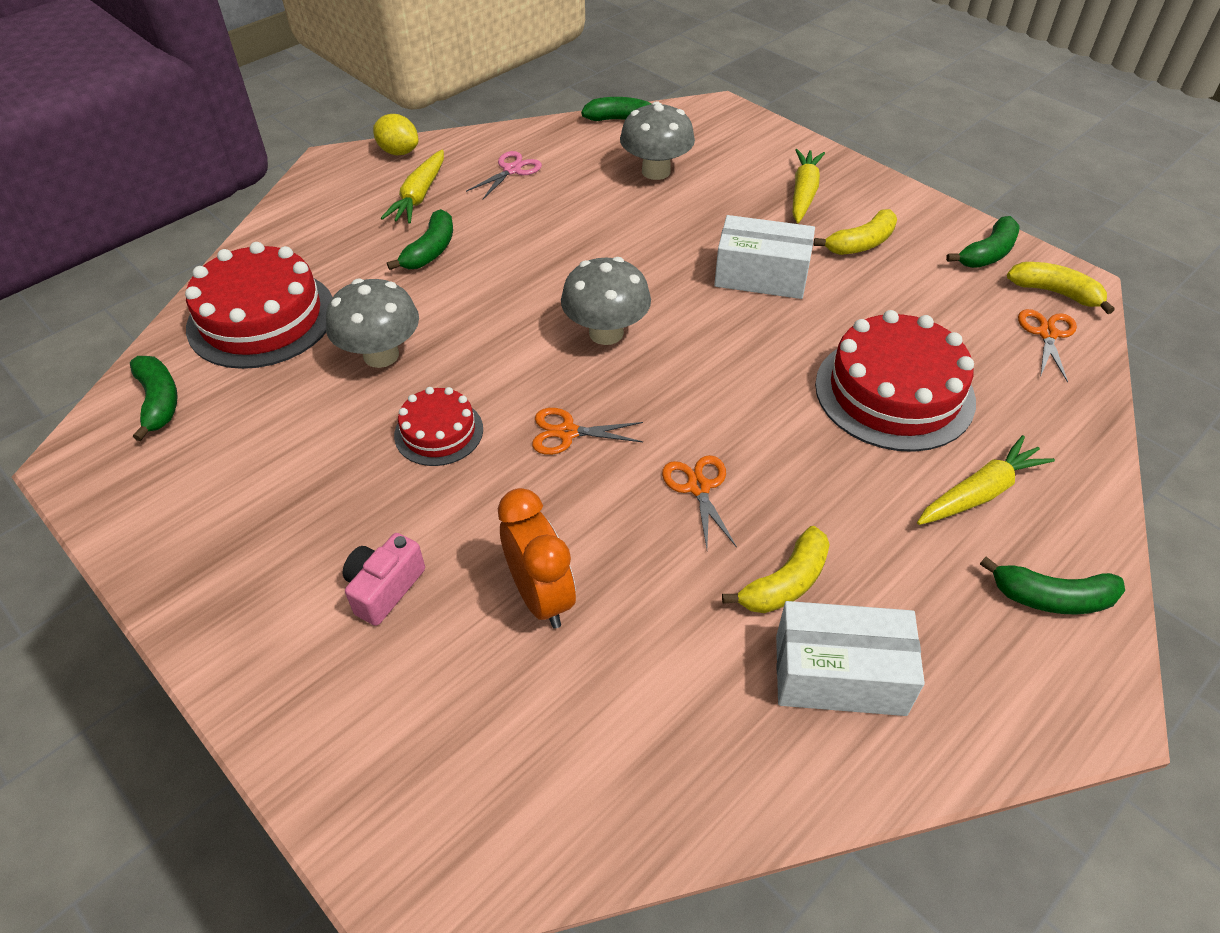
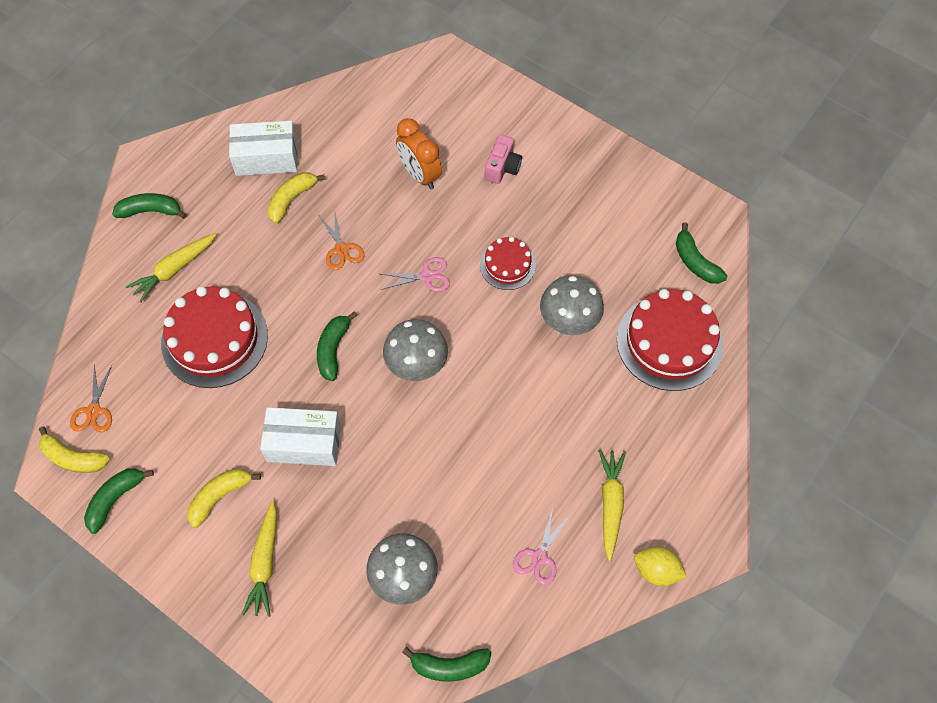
camera: 170 degrees right, 15 degrees up
green banana [387,209,453,270] -> green banana moved to [317,311,357,381]
orange scissors [532,408,643,455] -> pink scissors [380,257,450,292]

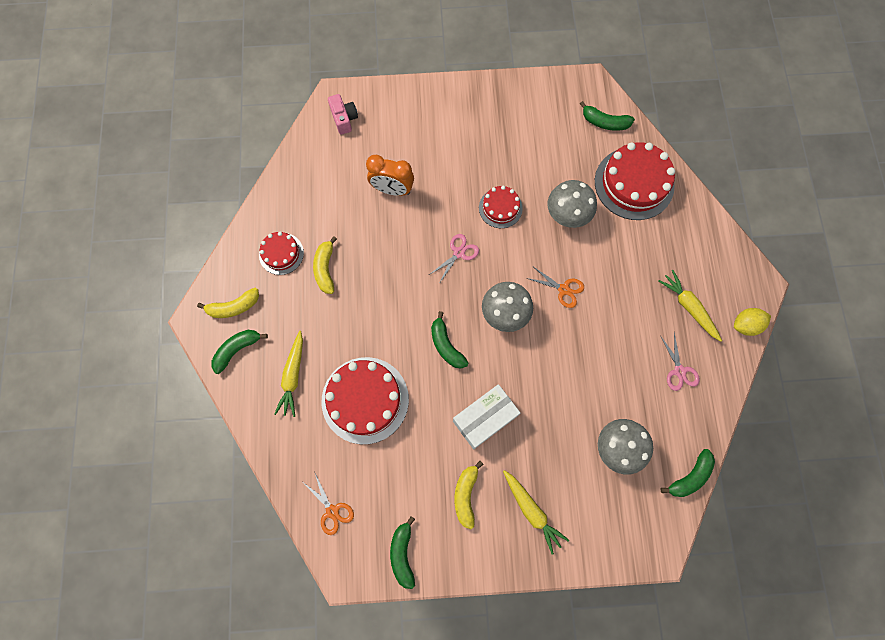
camera: 40 degrees left, 10 degrees up
yellow banana [39,426,110,473] -> yellow banana moved to [197,288,259,318]
white box [229,121,298,176] -> red cake [259,232,304,275]
orange scissors [318,213,364,270] -> orange scissors moved to [527,267,584,308]
pink camera [485,134,522,184] -> pink camera moved to [328,94,358,135]

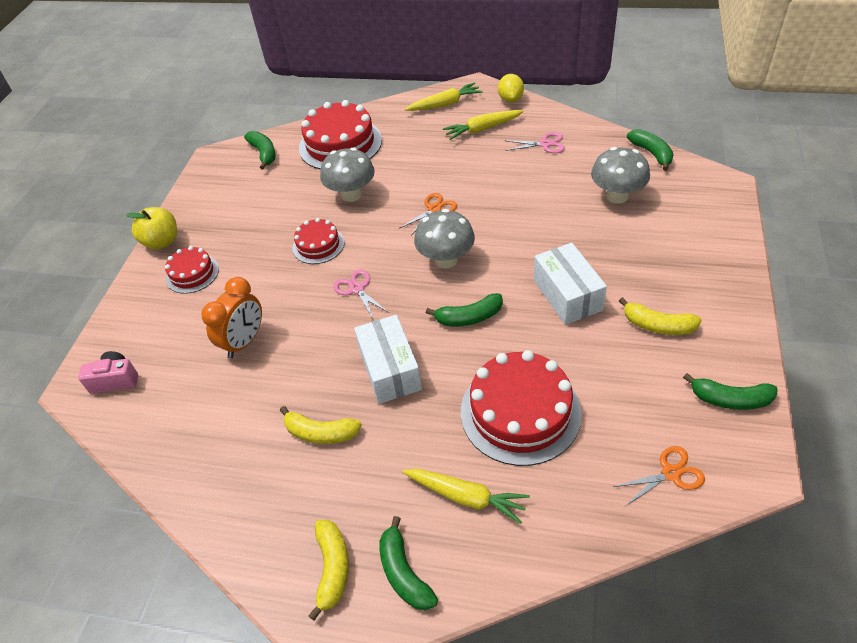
camera: 70 degrees left, 25 degrees down
red cake [259,232,304,275] -> red cake moved to [165,246,219,294]
yellow carrot [503,470,569,555] -> yellow carrot moved to [404,82,483,111]
green banana [580,101,635,131] -> green banana turned 60 degrees counterclockwise [244,131,276,170]
none -> yellow apple [126,207,177,250]
none -> white box [354,315,422,404]

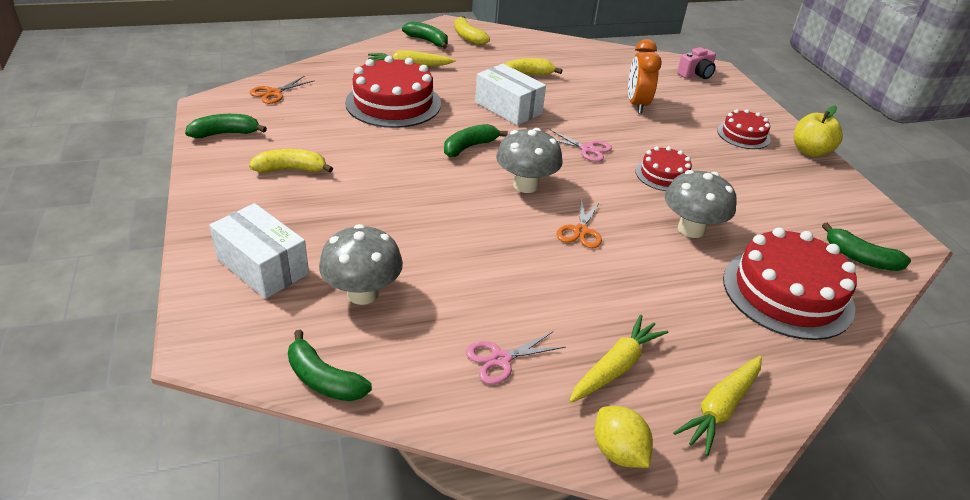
camera: 145 degrees right, 10 degrees down
white box [534,243,607,325] -> white box moved to [209,203,309,299]

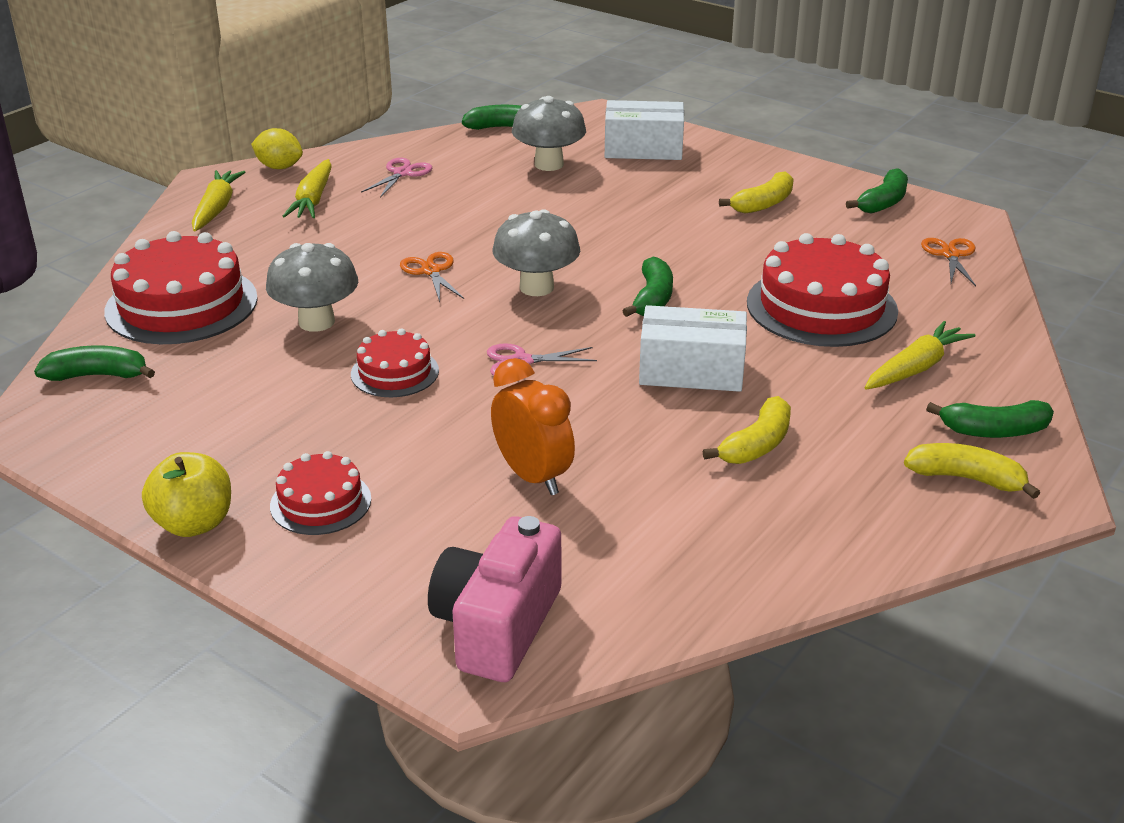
camera: 145 degrees right, 5 degrees down
pink camera [677,47,716,79] -> pink camera [428,516,561,682], size x1.67

